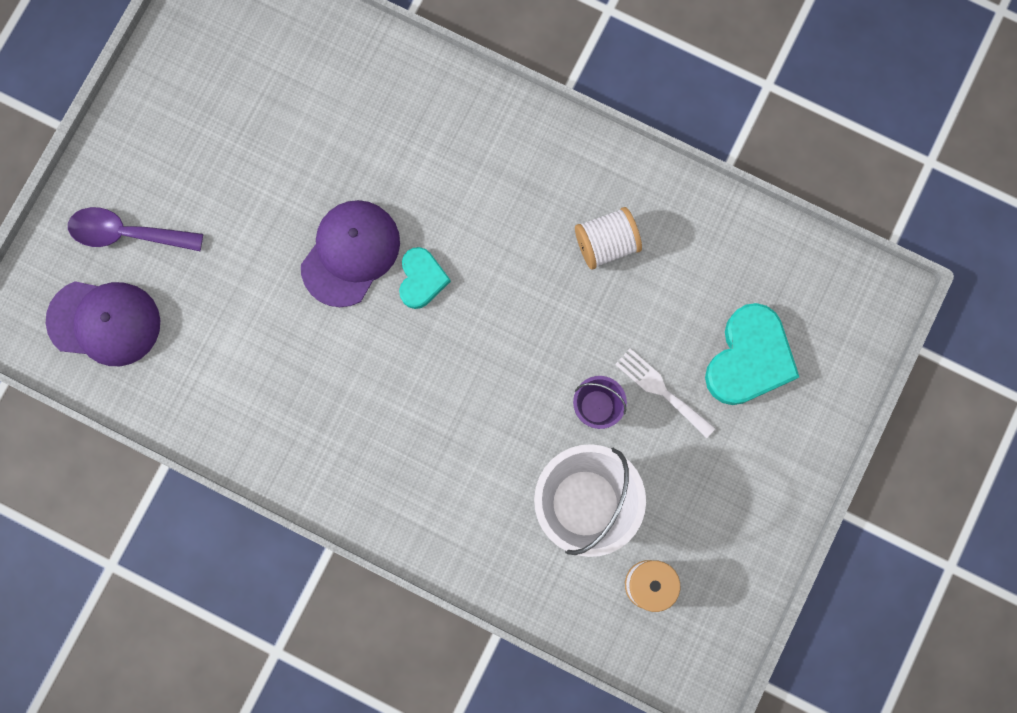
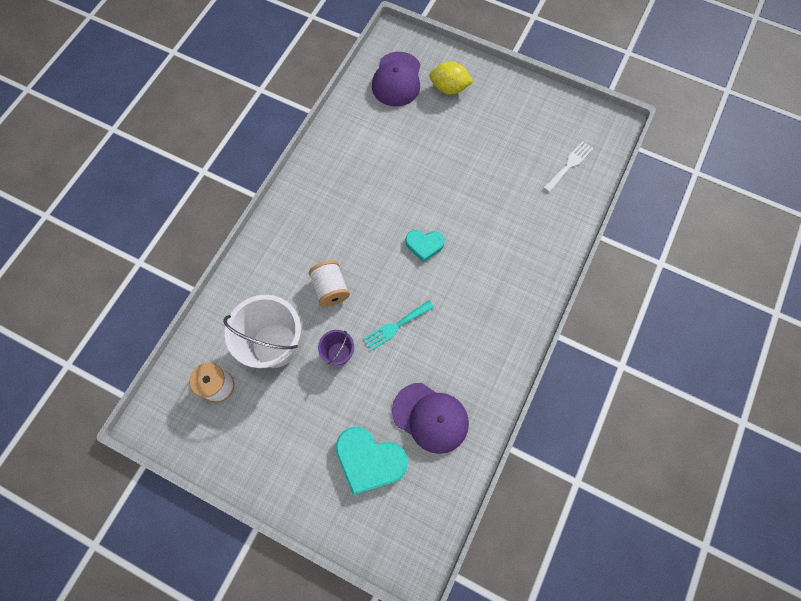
camera: 90 degrees right, 10 degrees down
purple spoon [68,207,203,251] -> yellow lemon [429,62,473,95]
purple cap [301,200,400,307] -> purple cap moved to [392,383,469,454]
white spool [575,207,642,269] -> white spool moved to [309,260,350,306]
white fork [615,348,715,438] -> white fork moved to [543,141,593,192]
none -> turquoise fork [363,301,434,351]

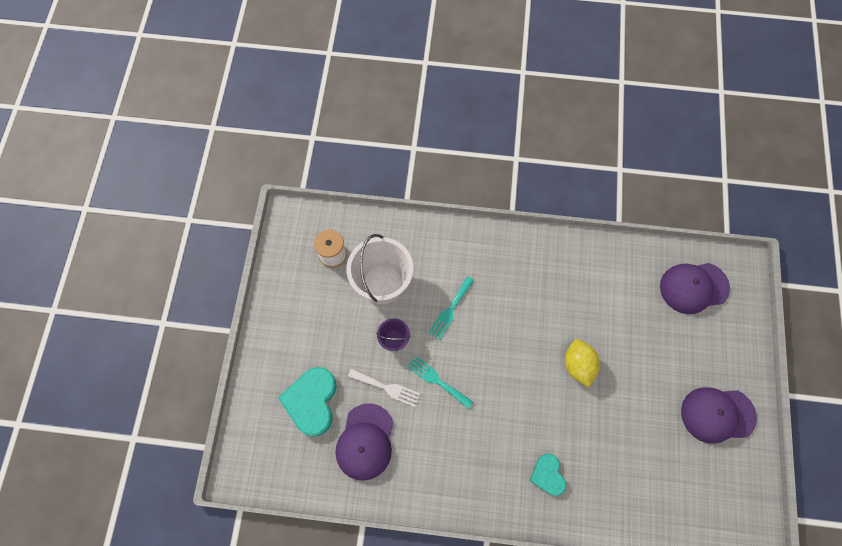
camera: 70 degrees right, 0 degrees up
white spool [309,260,350,306] -> turquoise fork [428,276,474,340]
turquoise heart [406,230,445,262] -> turquoise heart moved to [530,453,566,496]
yellow lemon [429,62,473,95] -> yellow lemon moved to [565,339,600,387]
white fork [543,141,593,192] -> white fork moved to [348,369,420,407]
none -> purple cap [681,387,757,444]

